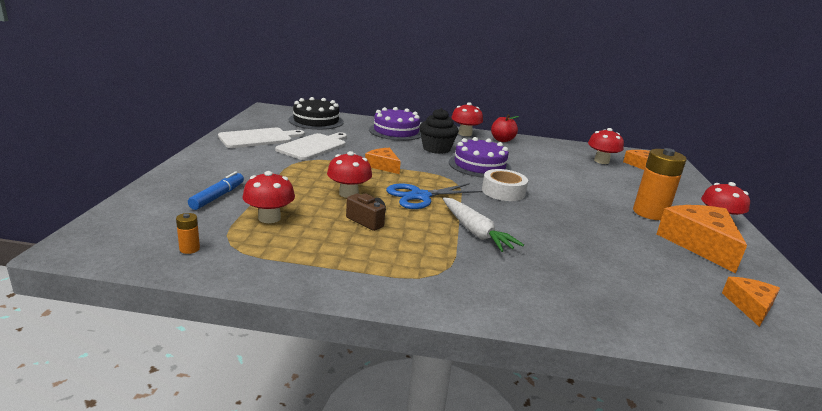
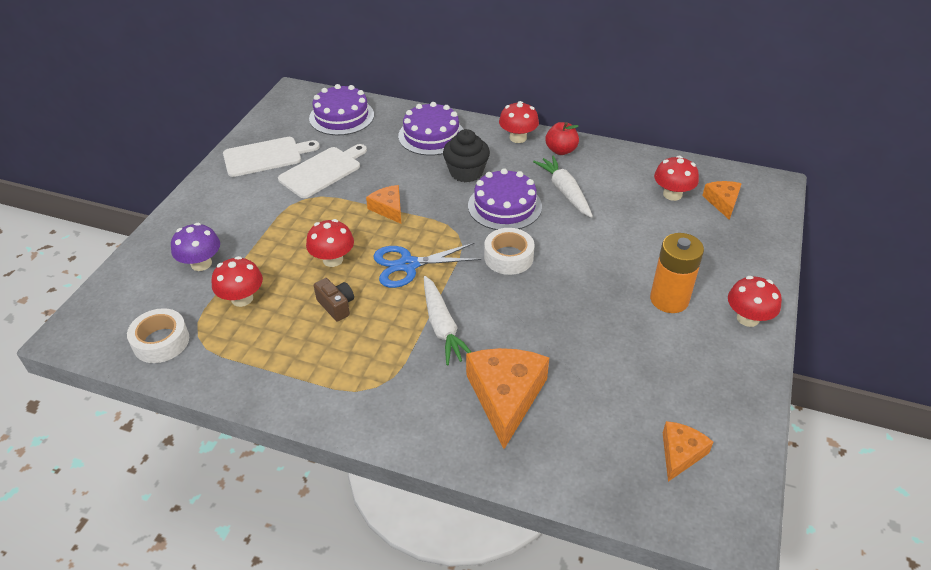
camera: 15 degrees right, 20 degrees up
orange battery [176,213,200,254] -> white tape [127,308,189,363]
blue marker [188,171,244,210] -> purple mushroom [171,223,220,271]
black cake [288,97,344,130] -> purple cake [309,84,374,135]
orange cheese [657,205,747,273] -> orange cheese moved to [466,348,549,449]
none -> white carrot [533,155,593,218]

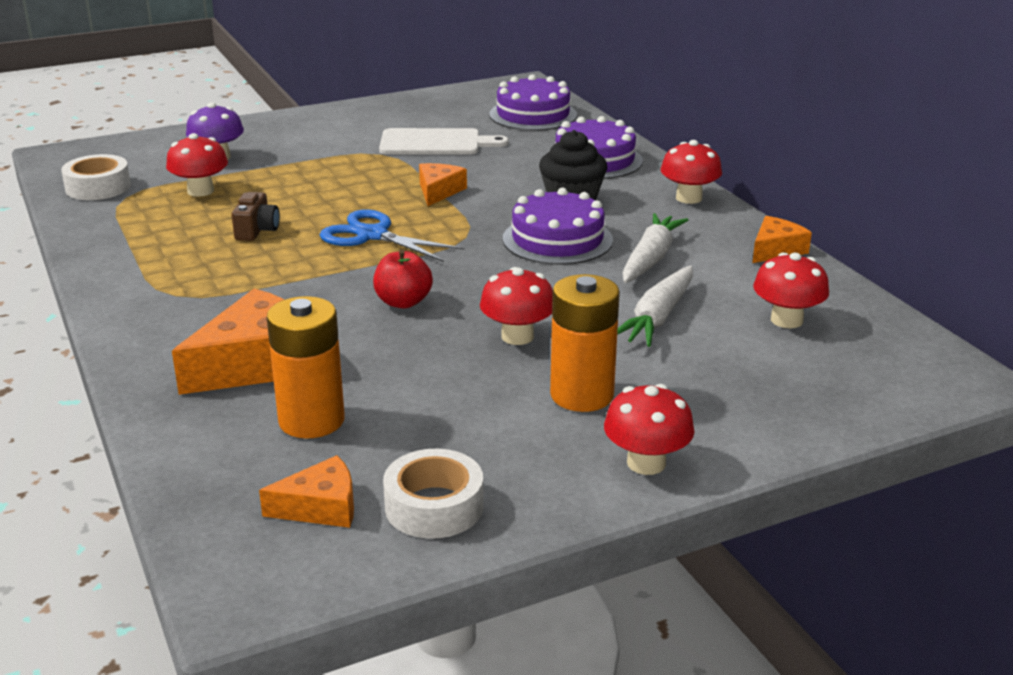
camera: 45 degrees right, 15 degrees down
white cutting board [223,137,320,177] -> none
red mushroom [306,219,354,267] -> red mushroom moved to [480,267,553,345]
white carrot [424,276,471,365] -> white carrot moved to [617,265,693,347]
white tape [484,228,535,275] -> white tape moved to [383,449,484,539]
red apple [546,122,579,155] -> red apple moved to [373,249,433,309]
orange cheese [702,181,742,220] -> orange cheese moved to [752,216,812,263]
none -> orange battery [267,296,345,439]

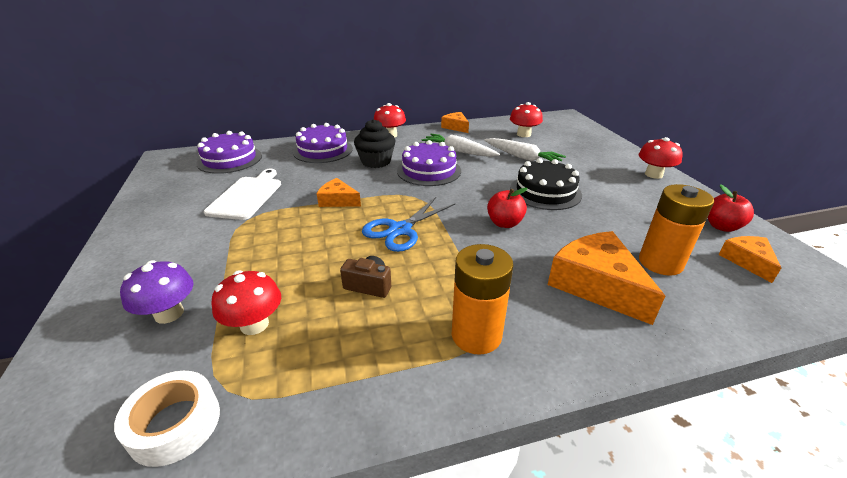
camera: 80 degrees left, 5 degrees up
white tape [383,449,484,539] -> red apple [707,184,754,232]
red mushroom [480,267,553,345] -> black cake [510,158,582,210]
orange battery [550,274,620,412] -> orange battery moved to [452,244,513,355]

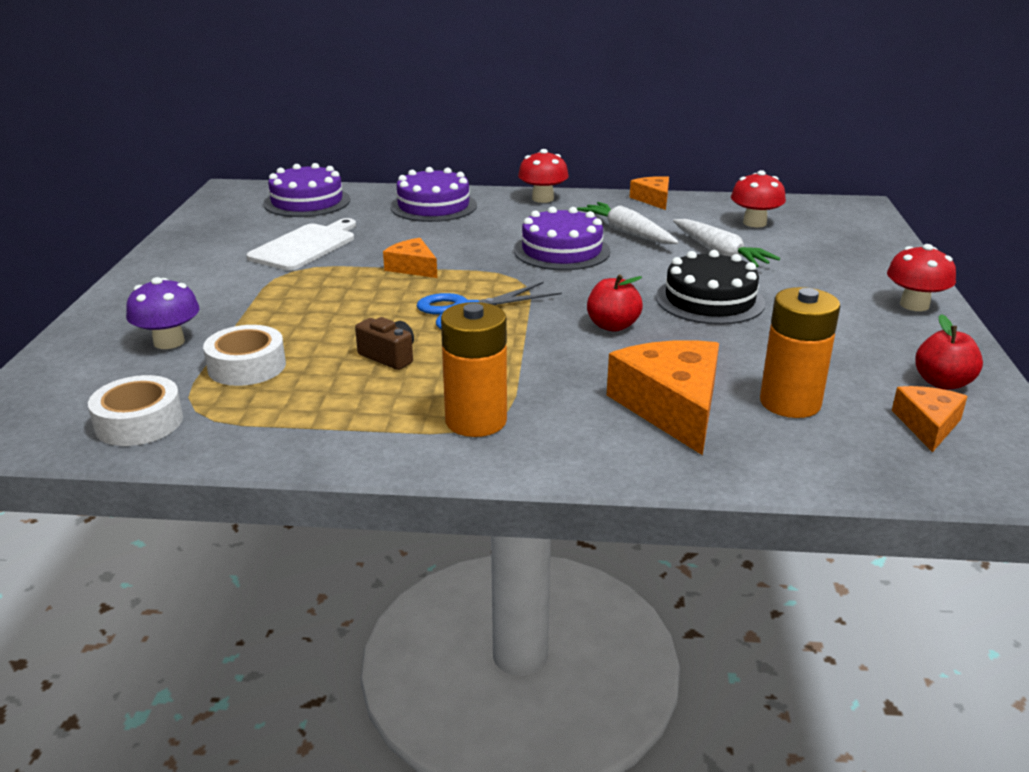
camera: 20 degrees right, 5 degrees down
red mushroom [212,270,281,335] -> white tape [203,325,286,386]
black cupcake [354,119,396,168] -> none

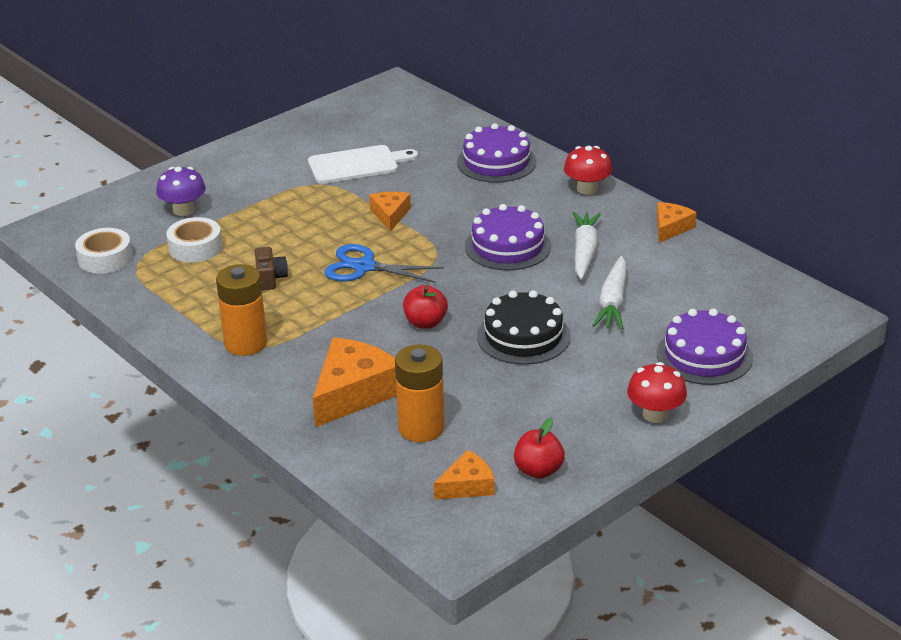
camera: 45 degrees right, 5 degrees up
purple cake [263,163,350,217] -> purple cake moved to [657,309,753,385]
red mushroom [731,170,786,227] -> none

